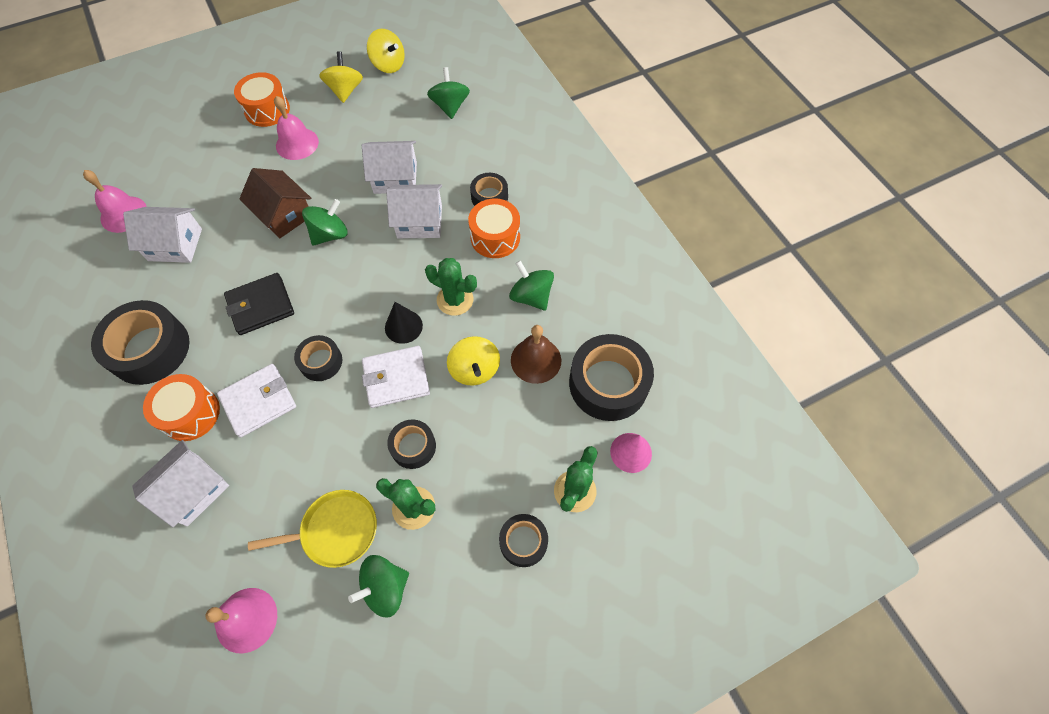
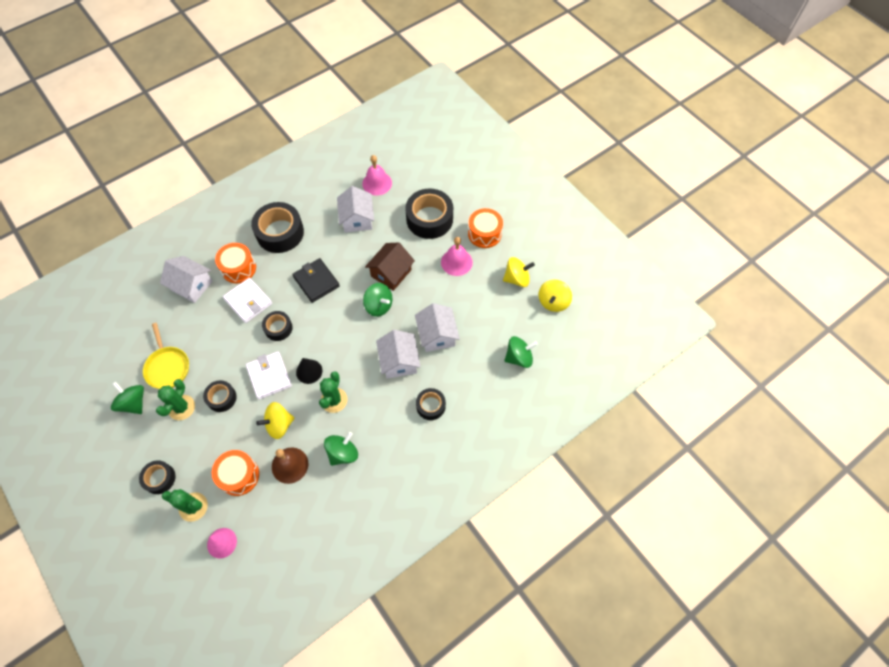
camera: 80 degrees right, 0 degrees up
pink bell [205,588,277,653] -> none
orange drum [468,198,520,258] -> orange drum moved to [212,450,259,496]
black tape [569,334,654,421] -> black tape moved to [405,189,453,239]

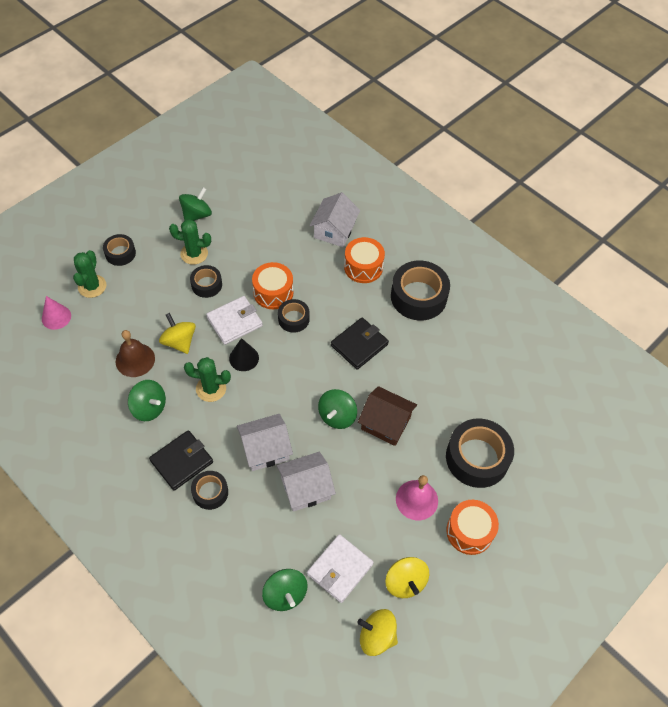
camera: 80 degrees right, 5 degrees down
yellow pan [143,323,189,389] -> none
orange drum [212,450,259,496] -> orange drum moved to [252,262,293,309]
white wallet [223,278,272,323] -> white wallet moved to [307,534,374,603]
white house [337,186,374,233] -> none
pink bell [362,155,392,195] -> none
none -> black wallet [149,430,213,491]

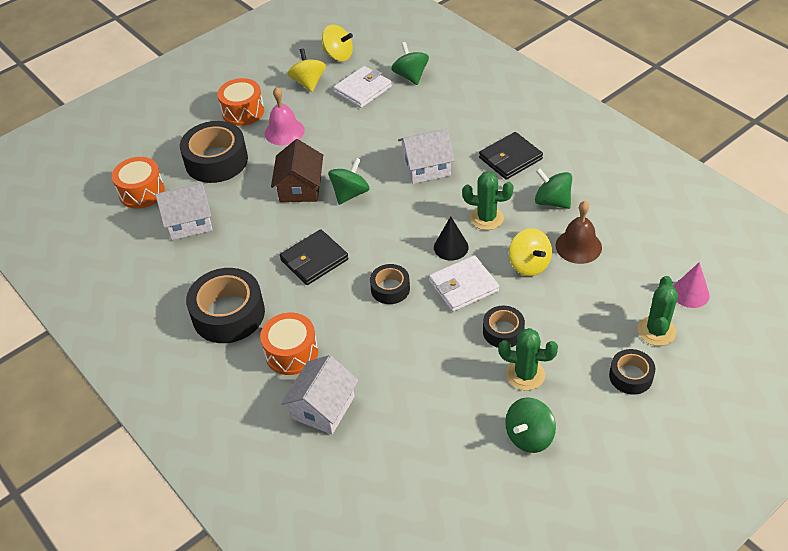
camera: 170 degrees left, 10 degrees down
black tape [191,471,228,510] -> none
orange drum [252,262,293,309] -> orange drum moved to [112,157,165,209]
white house [277,452,336,512] -> white house moved to [155,183,213,240]
brown house [358,386,417,446] -> brown house turned 60 degrees clockwise [271,139,323,202]

